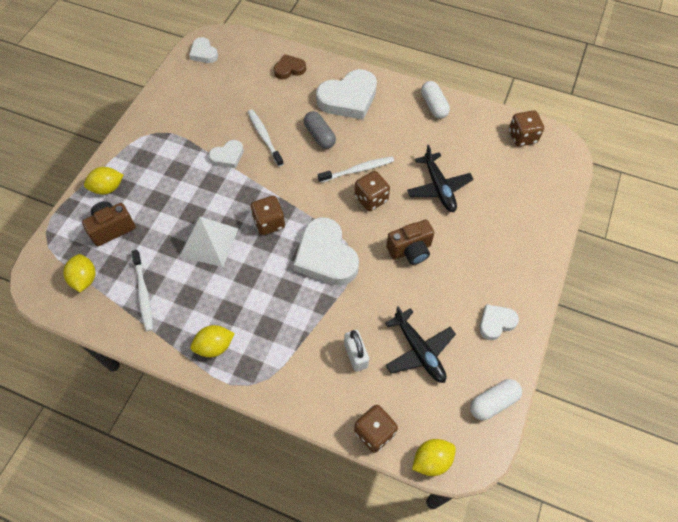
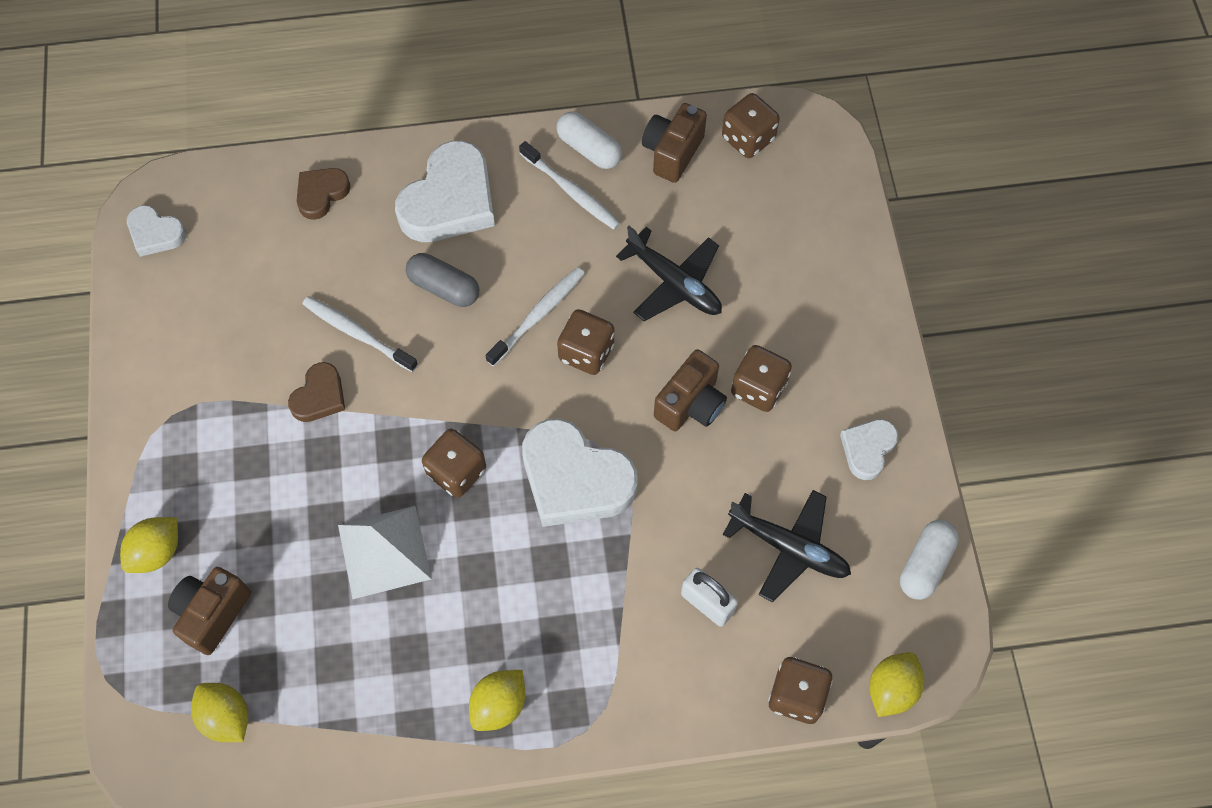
camera: 30 degrees left, 5 degrees up
white toothbrush [131,250,153,331] -> white toothbrush moved to [519,141,621,230]
white heart [209,140,244,168] -> brown heart [288,362,345,422]
none -> brown camera [642,103,707,183]
none -> brown dice [731,345,792,412]

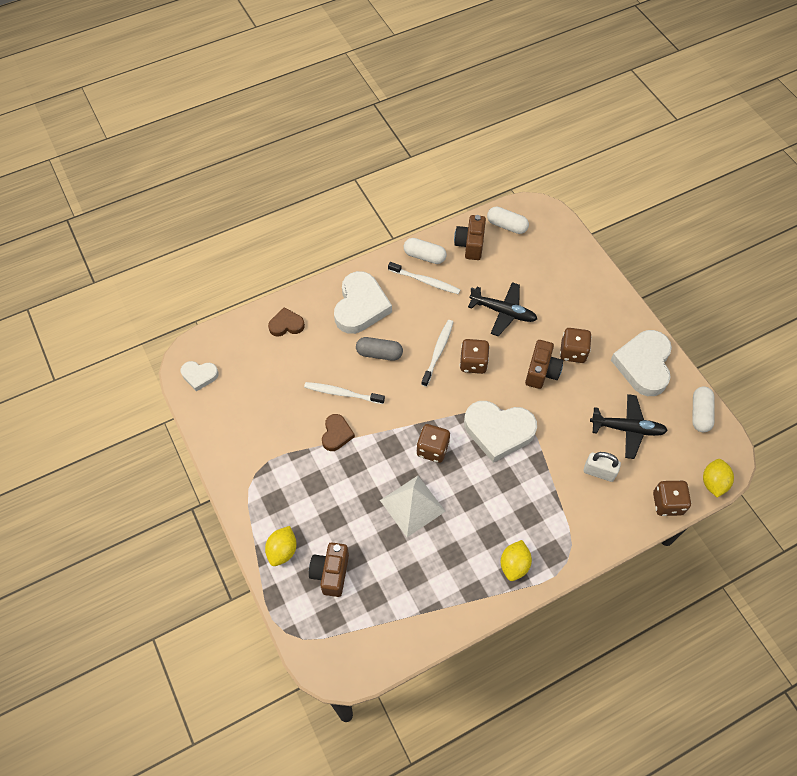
camera: 20 degrees left, 5 degrees down
yellow lemon [191,683,248,742] -> none
brown heart [297,168,351,220] -> brown heart turned 60 degrees clockwise [268,307,305,336]
brown dice [722,93,780,158] -> white capsule [487,207,529,234]
white heart [840,419,898,480] -> white heart [611,330,672,396], size x1.89

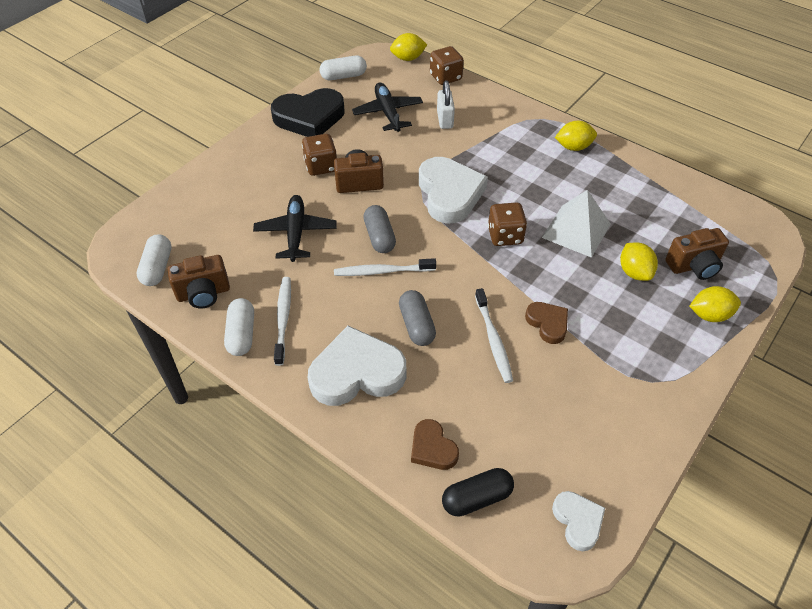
camera: 115 degrees left, 10 degrees down
brown heart [322,414,355,451] -> brown heart turned 75 degrees clockwise [525,302,568,344]
brown dice [460,339,490,374] -> grey capsule [363,205,396,253]
white heart [611,330,672,396] -> black heart [271,88,344,137]
none -> black capsule [442,468,514,517]
none -> yellow lemon [620,242,658,281]

